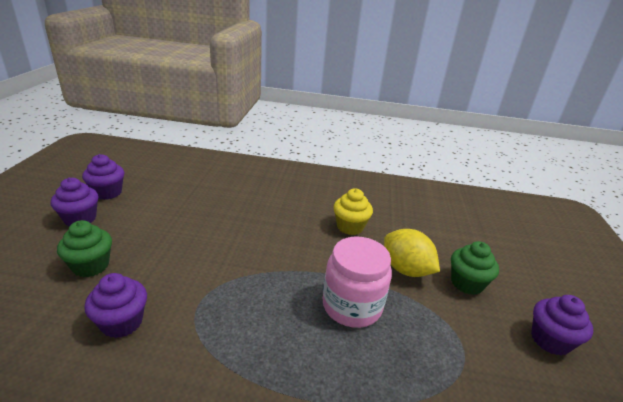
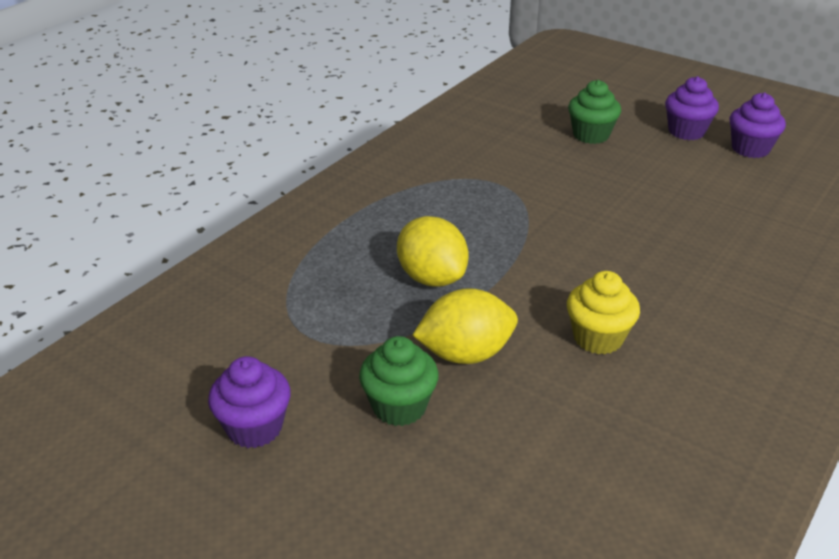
camera: 120 degrees right, 5 degrees up
purple cupcake [84,273,147,338] -> none
pink jar [323,236,392,328] -> yellow lemon [397,216,469,287]

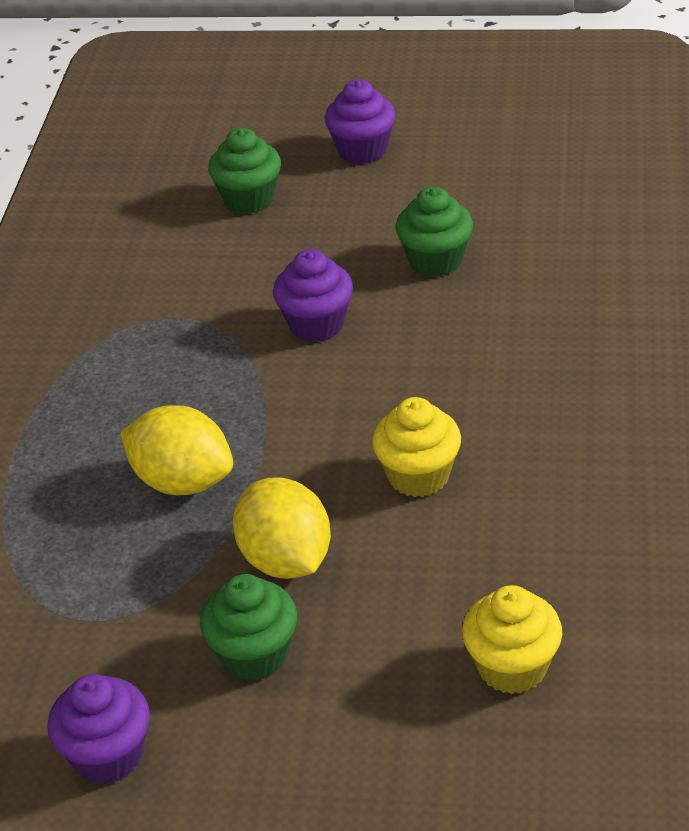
camera: 25 degrees left, 5 degrees up
yellow lemon [412,288,518,364] -> yellow lemon turned 75 degrees counterclockwise [233,477,331,579]
purple cupcake [729,93,786,158] -> purple cupcake moved to [273,249,353,342]
none -> green cupcake [396,187,473,277]
none -> yellow cupcake [462,585,562,694]

